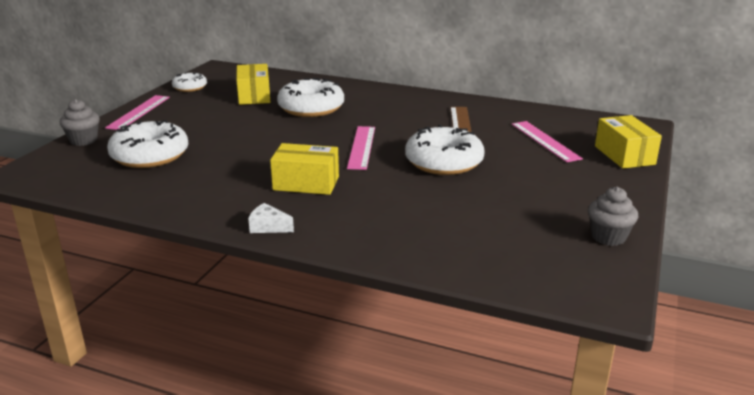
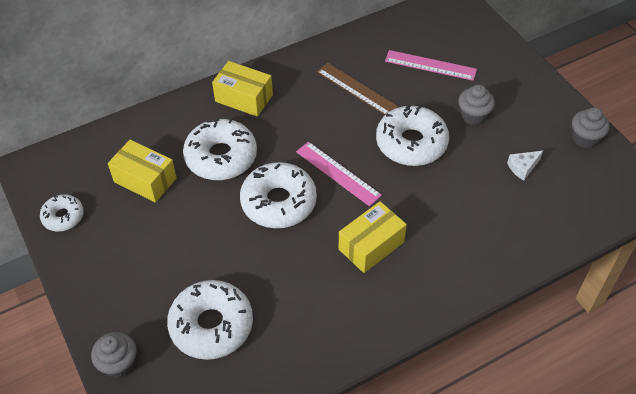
camera: 50 degrees left, 25 degrees up
pink ruler [105,95,170,130] -> none
white cheese [248,203,294,233] -> white cheese moved to [507,151,543,181]
yellow box [595,115,662,169] -> yellow box moved to [212,61,273,117]
none -> white donut [240,162,317,228]
none -> grey cupcake [458,85,495,125]

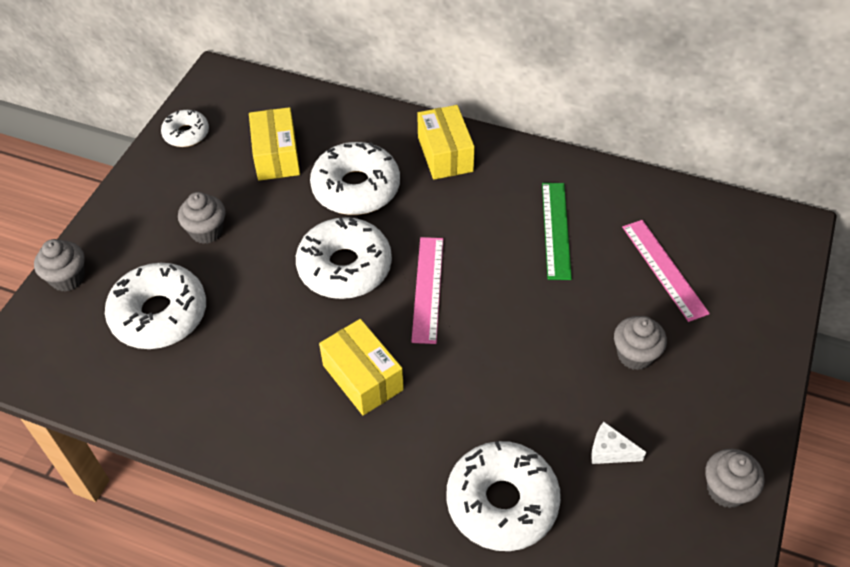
camera: 50 degrees right, 0 degrees up
brown ruler [317,63,398,115] -> green ruler [542,183,572,280]
yellow box [339,201,407,273] -> yellow box turned 45 degrees clockwise [319,319,404,416]
white donut [376,104,449,166] -> white donut moved to [446,441,561,551]
none -> grey cupcake [178,192,226,244]

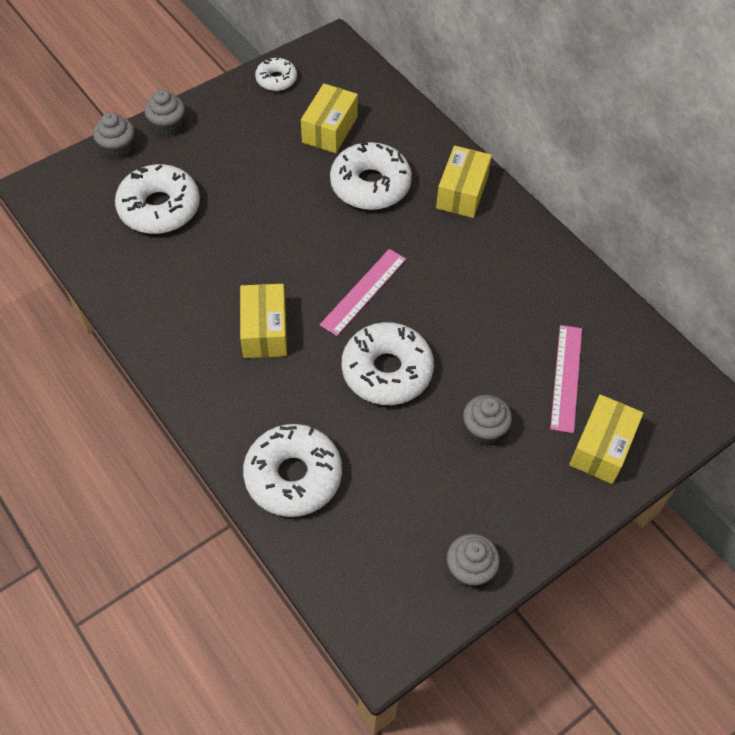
camera: 30 degrees right, 5 degrees up
grey cupcake [178,192,226,244] -> grey cupcake moved to [144,90,185,137]
white donut [296,217,392,299] -> white donut moved to [342,322,434,405]
green ruler [542,183,572,280] -> none
white cheese [591,422,646,464] -> none
none -> yellow box [569,394,643,484]

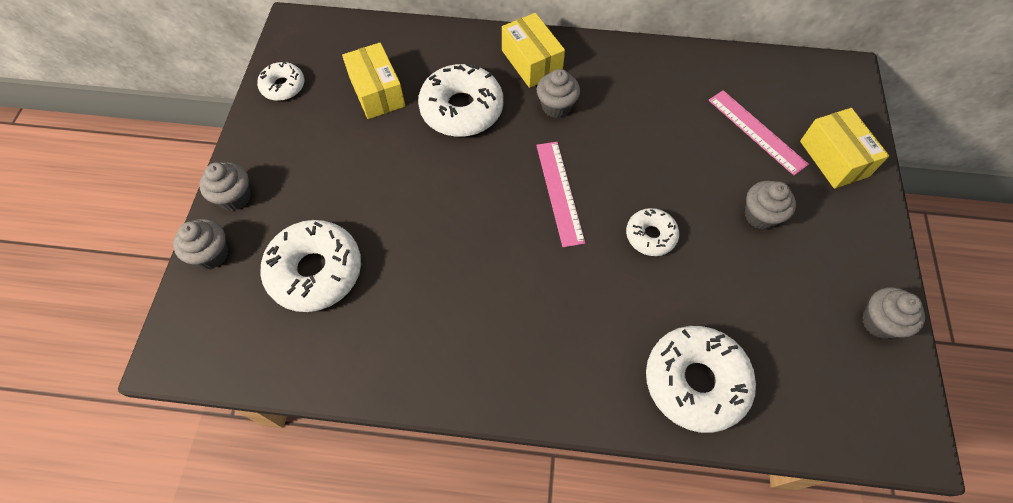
camera: 45 degrees left, 5 degrees up
yellow box [240,284,287,358] -> none
white donut [342,322,434,405] -> white donut [626,208,679,256], size x0.55
none -> grey cupcake [537,69,580,118]

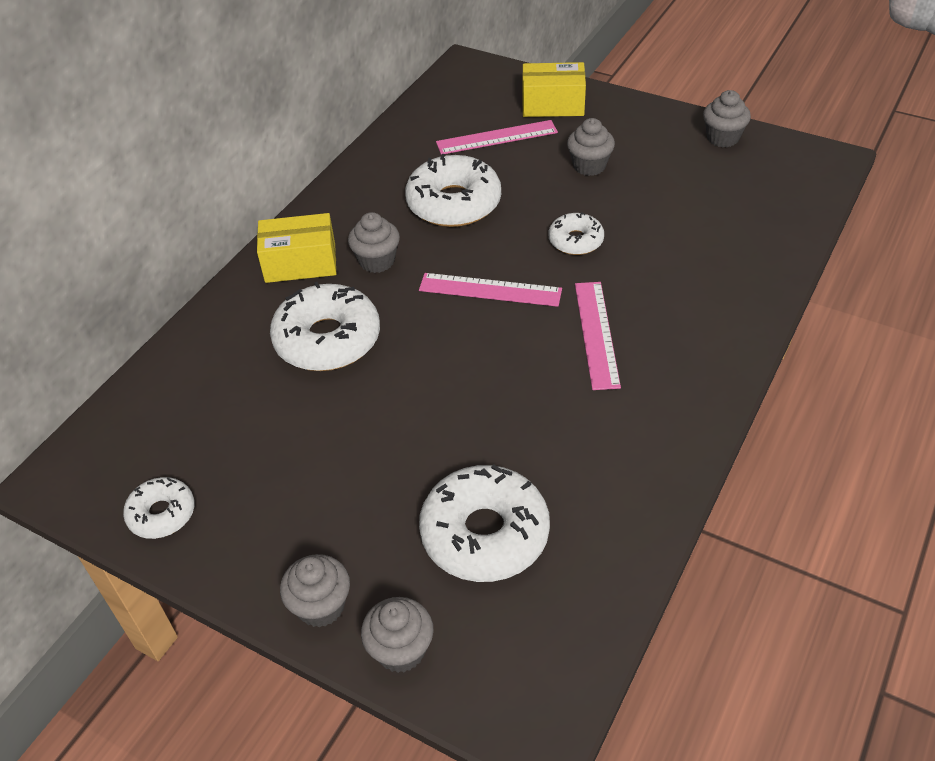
camera: 65 degrees left, 15 degrees down
yellow box [342,43,405,119] -> none
white donut [646,326,756,433] -> white donut moved to [405,154,501,227]
none -> pink ruler [575,282,621,390]

